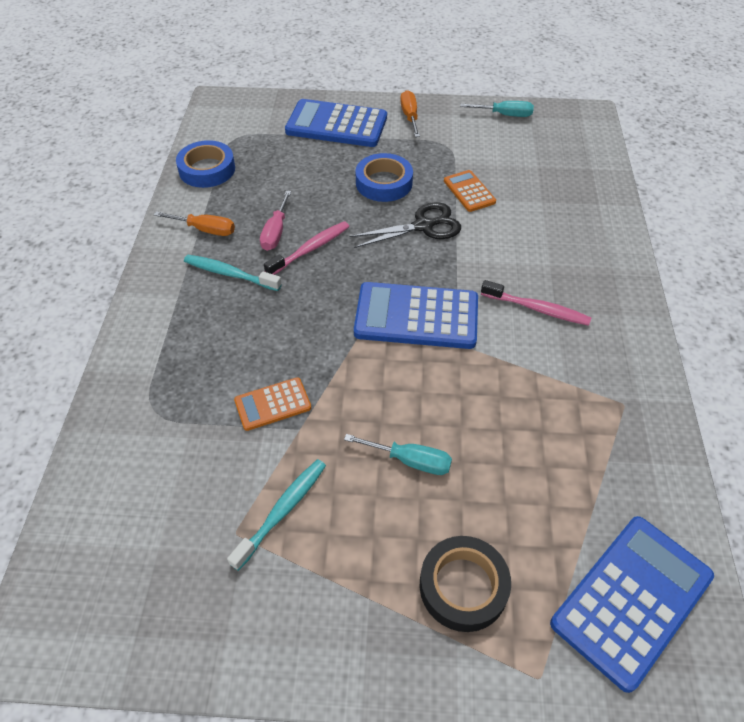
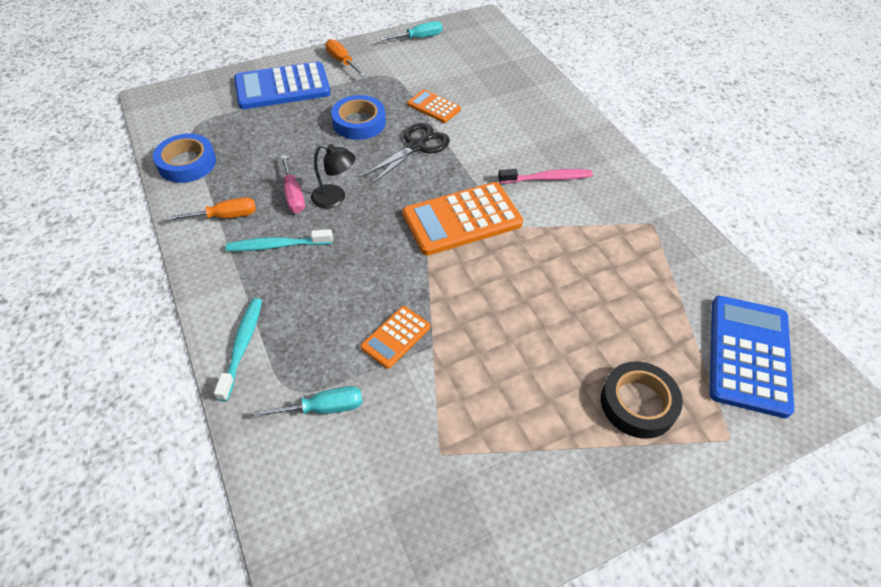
camera: 30 degrees left, 0 degrees up
turquoise toothbrush [227,459,326,571] -> turquoise toothbrush moved to [214,298,262,401]
pink toothbrush [264,221,349,275] -> black lamp [311,144,355,208]
turquoise screwdriver [344,434,452,475] -> turquoise screwdriver moved to [254,386,362,418]
blue calculator [354,282,478,349] -> orange calculator [402,182,523,256]

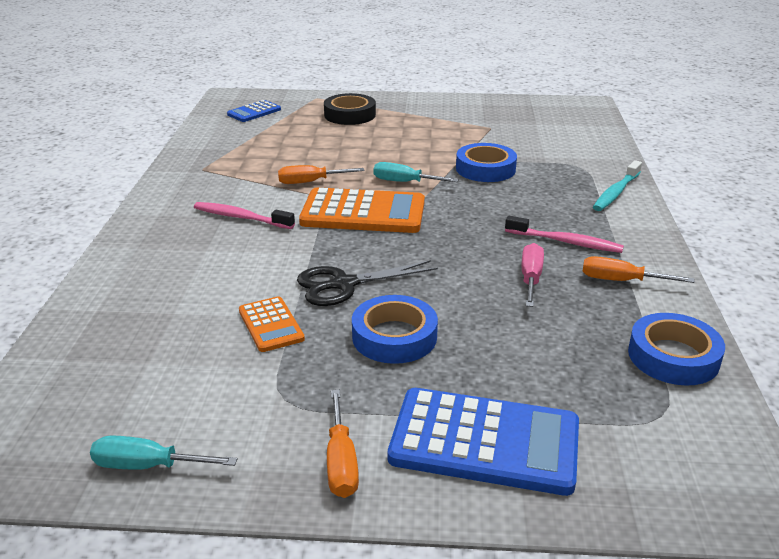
camera: 150 degrees left, 20 degrees down
turquoise toothbrush [226,229,333,251] -> pink toothbrush [505,216,624,253]
turquoise screwdriver [254,386,362,418] -> turquoise screwdriver moved to [373,162,459,182]
black lamp [311,144,355,208] -> none
orange calculator [360,306,430,369] -> blue tape [456,143,517,182]
blue calculator [710,296,794,418] -> blue calculator [227,100,281,122], size x0.53
none -> orange screwdriver [278,165,364,184]

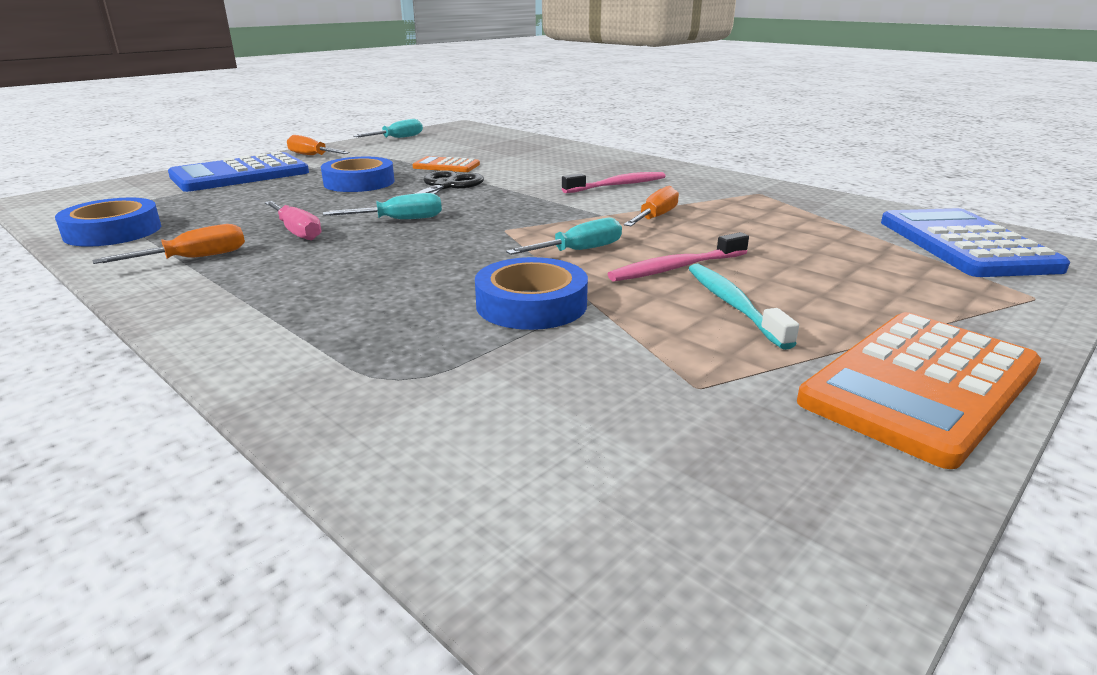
camera: 130 degrees right, 5 degrees down
blue calculator [227,100,281,122] -> blue calculator [881,208,1070,277], size x1.90
orange calculator [299,187,425,233] -> orange calculator moved to [797,312,1041,469]
black tape [324,93,376,125] -> none
pink toothbrush [505,216,624,253] -> pink toothbrush moved to [608,232,749,282]
turquoise toothbrush [593,160,642,211] -> turquoise toothbrush moved to [689,264,799,350]
none -> turquoise screwdriver [323,193,442,219]

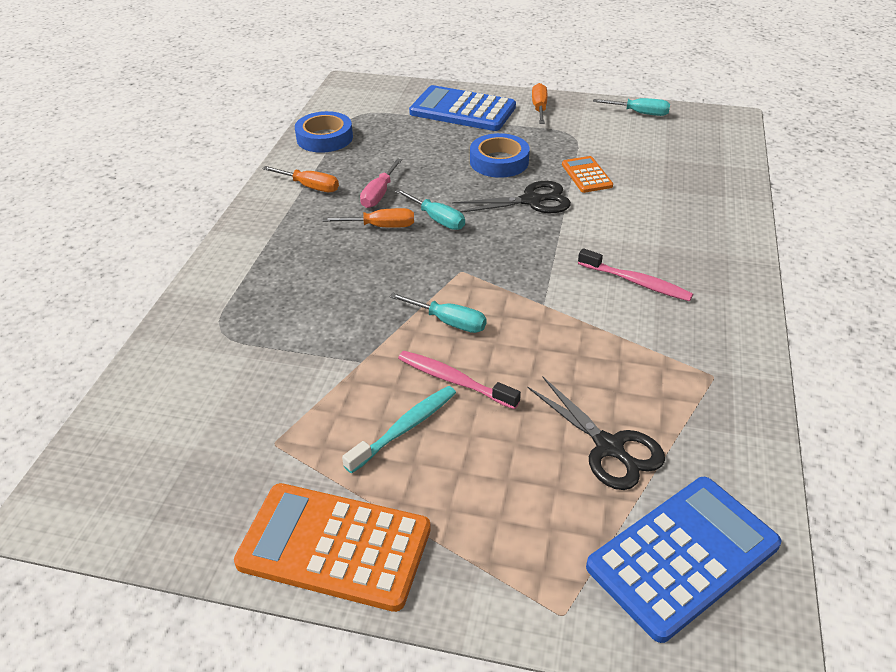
camera: 60 degrees right, 15 degrees up
blue tape [475,257,588,330] -> none
orange screwdriver [624,186,679,226] -> orange screwdriver moved to [322,208,414,228]
none -> black scissors [527,377,665,490]

